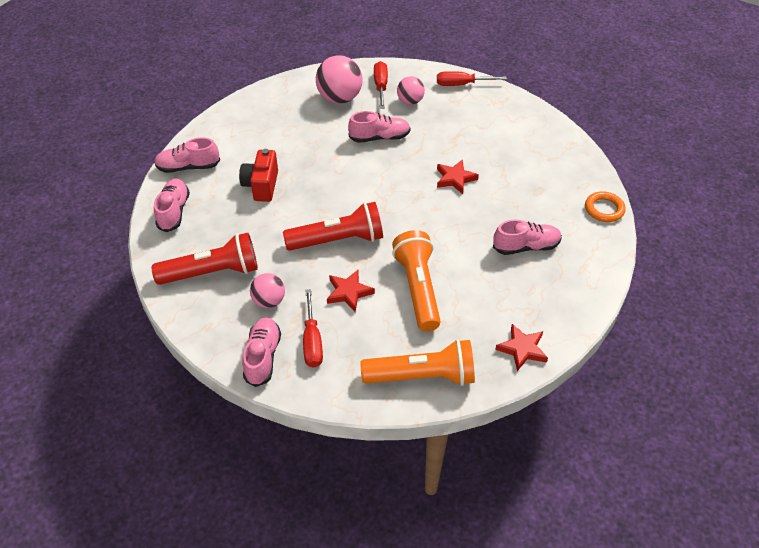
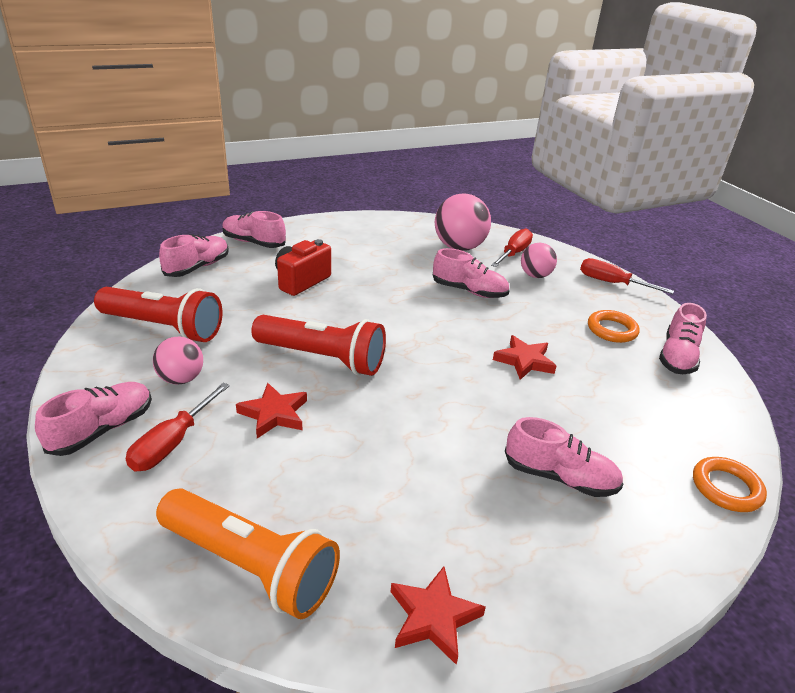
camera: 30 degrees right, 15 degrees down
orange flashlight [392,230,441,331] -> none
none -> orange ring [588,310,640,343]
none -> pink shoe [659,303,707,374]

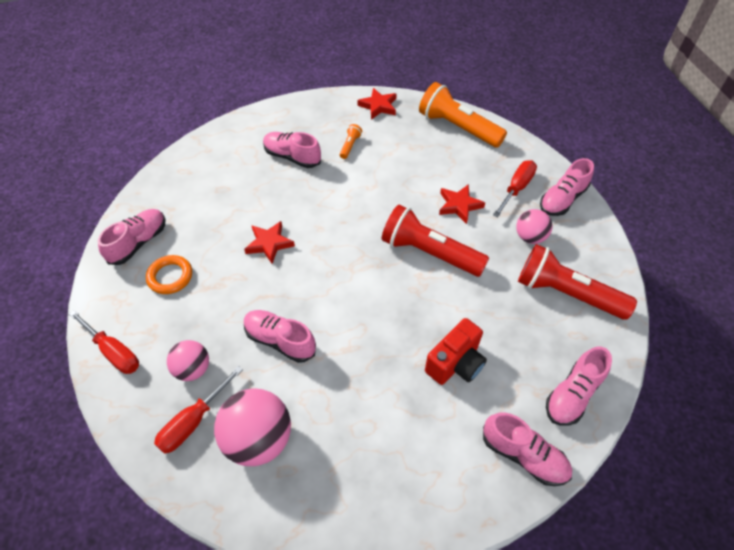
camera: 170 degrees left, 20 degrees up
orange ring [693,457,767,512] -> none
none -> orange flashlight [340,124,362,159]

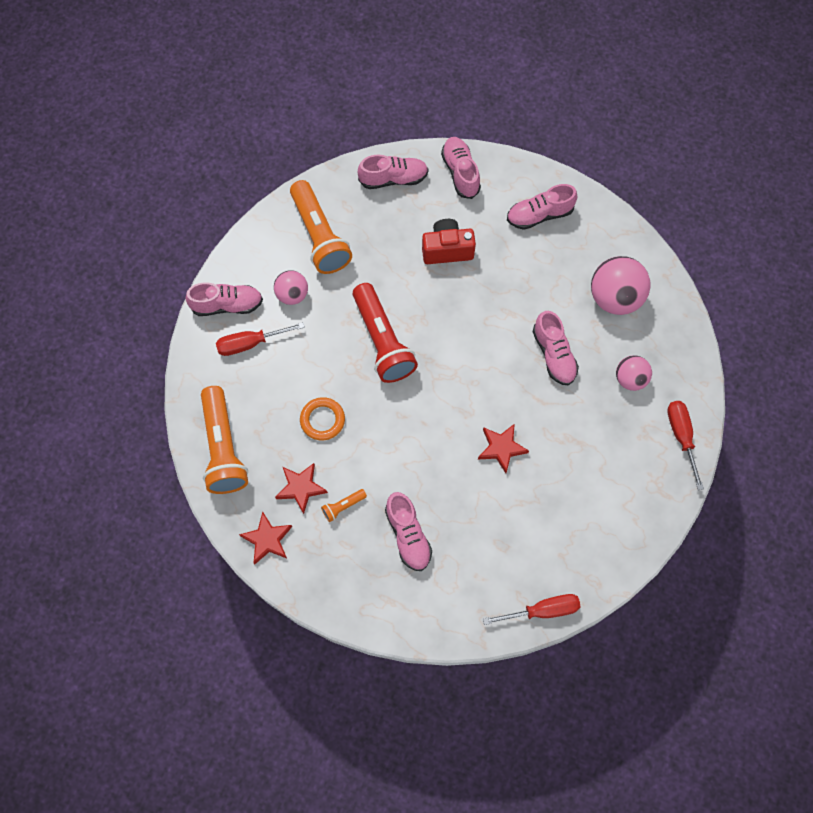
camera: 140 degrees left, 15 degrees up
pink shoe [98,209,165,265] -> pink shoe moved to [507,184,577,230]
orange ring [146,255,192,294] -> orange ring moved to [300,397,345,440]
red screwdriver [154,366,243,454] -> red screwdriver moved to [483,594,581,625]
red star [439,184,485,224] -> red star moved to [275,463,328,514]
red flashlight [518,244,637,320] -> orange flashlight [290,180,352,274]

